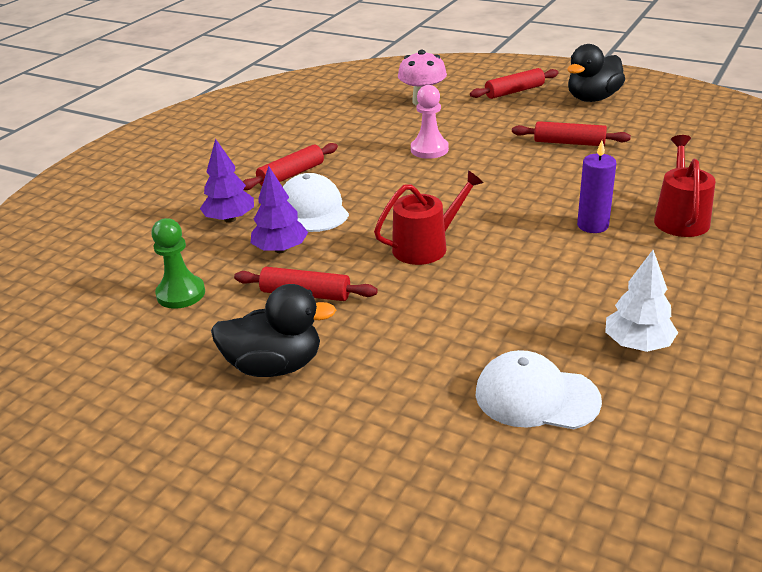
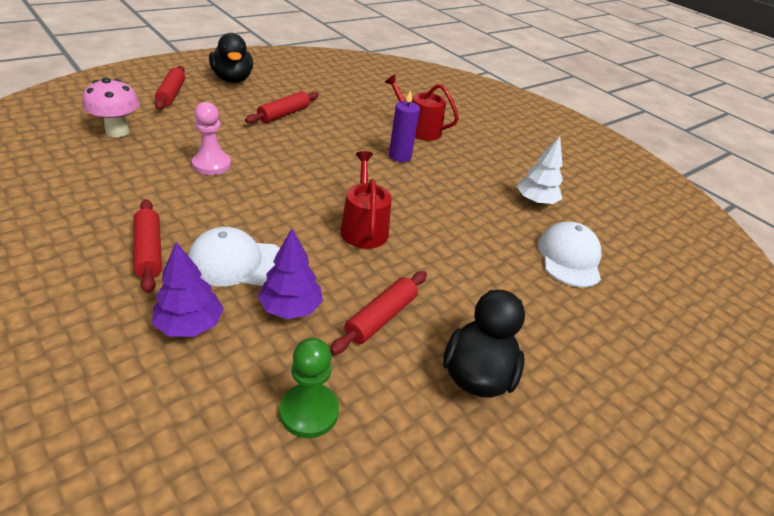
camera: 75 degrees left, 5 degrees up
white cap [475,350,602,429] -> white cap turned 150 degrees clockwise [538,222,601,288]

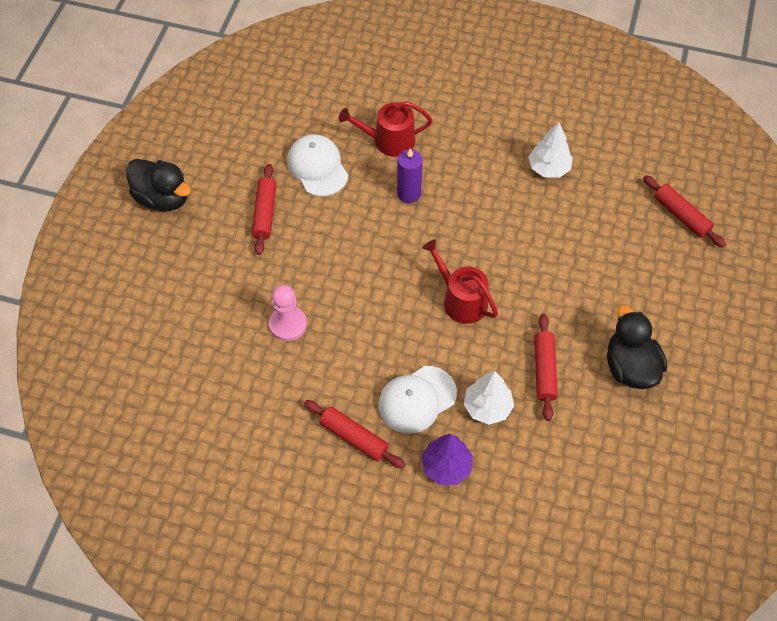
camera: 30 degrees left, 20 degrees up
pink mushroom [82,77,140,137] -> none
red rolling pin [155,66,185,110] -> red rolling pin moved to [643,175,726,248]
purple tree [258,228,323,319] -> white tree [464,371,514,425]
green pawn [280,338,339,438] -> none
white cap [538,222,601,288] -> white cap moved to [287,135,348,196]

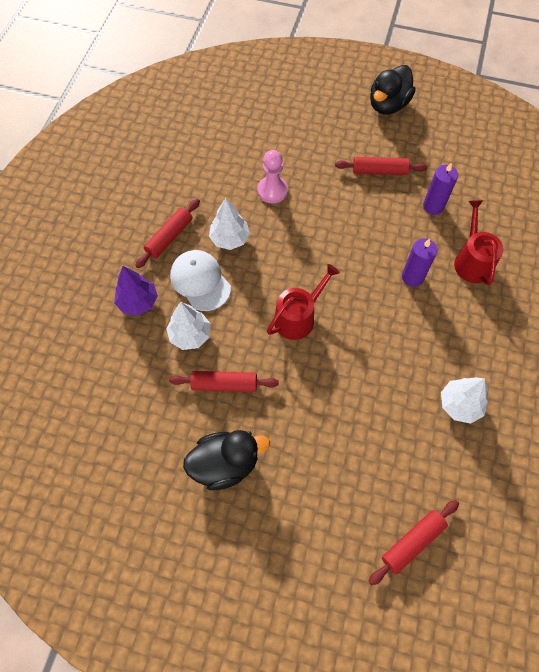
camera: 90 degrees right, 5 degrees up
white cap [287,135,348,196] -> purple candle [423,162,458,215]
none -> white tree [209,198,250,250]

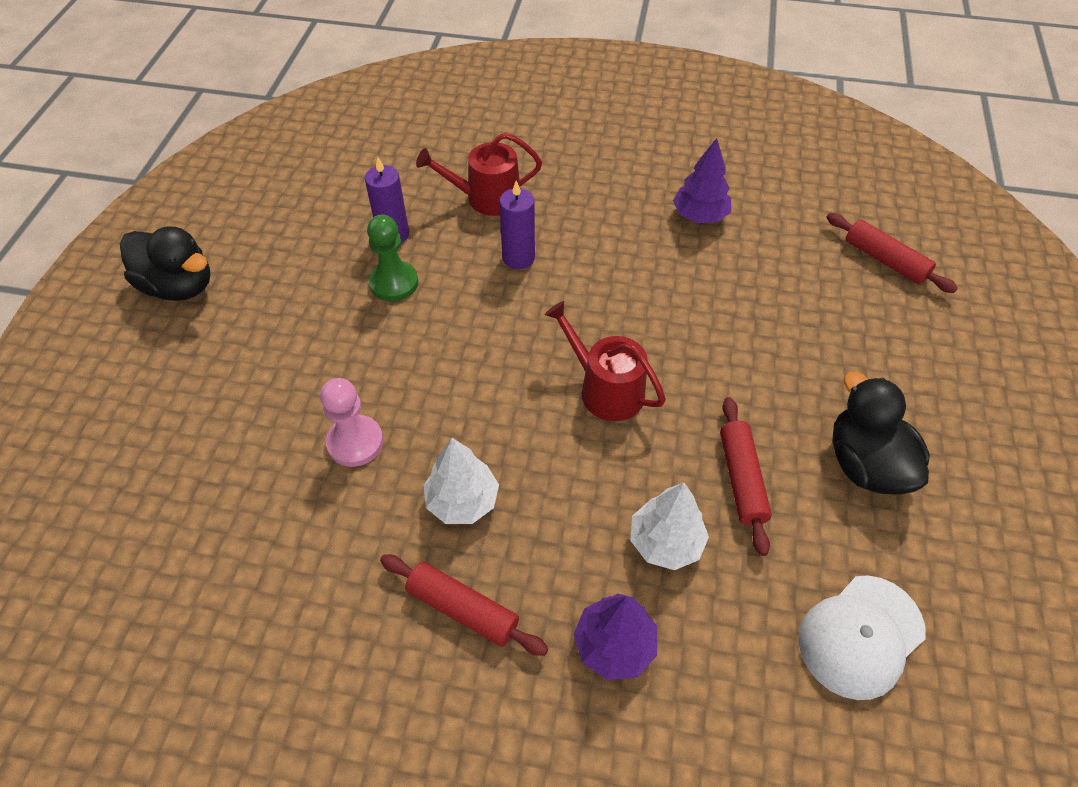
camera: 95 degrees left, 10 degrees down
white cap [170,250,231,311] -> white cap moved to [799,575,926,700]
red rolling pin [335,157,428,175] -> none
white tree [441,377,488,424] -> purple tree [673,138,731,223]
none -> green pawn [367,215,418,301]

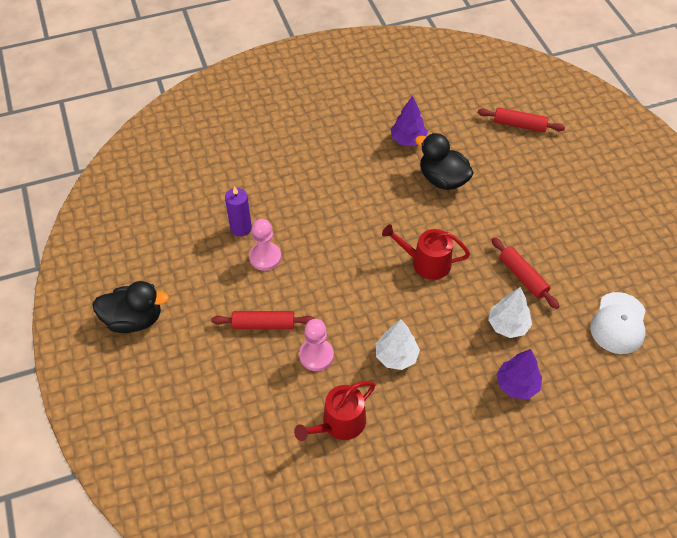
camera: 30 degrees left, 0 degrees up
green pawn [367,215,418,301] -> pink pawn [249,219,281,271]
red rolling pin [380,554,548,656] -> red rolling pin moved to [211,311,315,329]
red watering can [416,132,542,216] -> red watering can moved to [294,381,375,441]
purple candle [499,181,535,269] -> none
black duck [832,372,930,495] -> black duck moved to [415,133,474,190]

